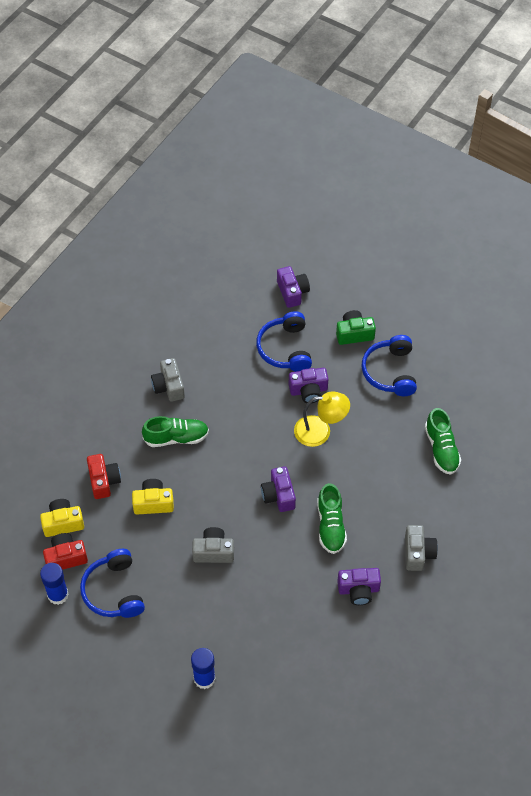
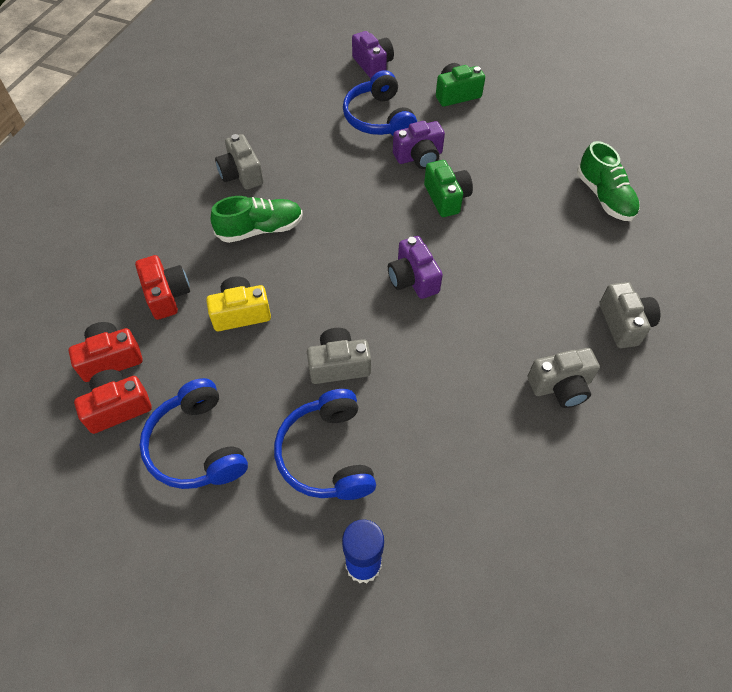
camera: 10 degrees left, 0 degrees up
yellow camera [40,499,84,537] -> red camera [68,322,143,382]
blue glue stick [40,563,69,605] -> none
yellow lamp [294,391,350,447] -> green camera [424,160,473,217]
green shoe [317,483,347,554] -> none
purple camera [337,568,381,605] -> grey camera [528,348,600,408]
blue headphones [361,335,417,396] -> blue headphones moved to [274,389,376,500]

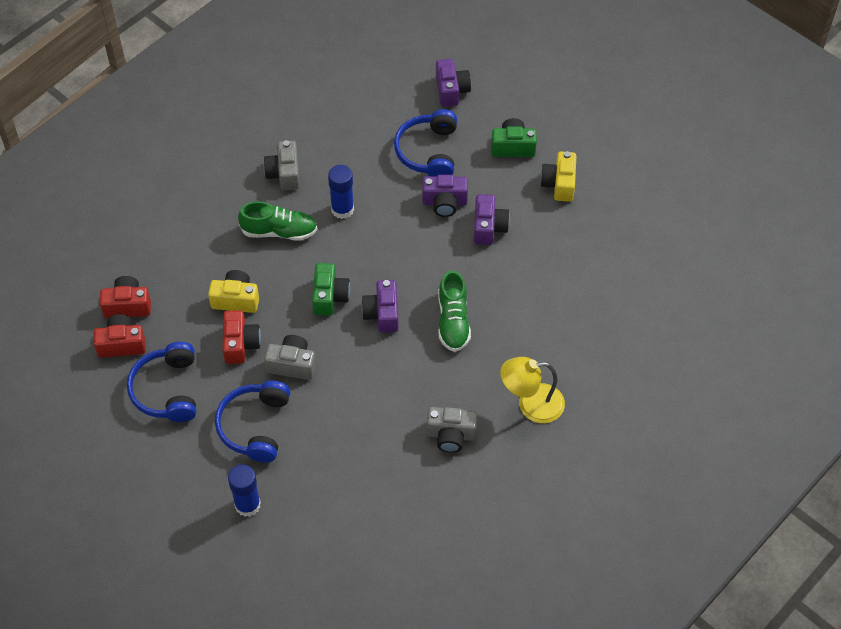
camera: 20 degrees right, 0 degrees up
red camera [135,255,190,320] -> red camera moved to [222,310,261,364]
green camera [424,160,473,217] -> green camera moved to [312,263,350,316]
green shoe [577,141,640,221] -> green shoe moved to [439,270,471,352]
grey camera [599,282,661,348] -> yellow lamp [500,357,565,423]
none -> blue glue stick [328,165,354,219]
none -> purple camera [474,194,510,245]
none -> yellow camera [540,151,576,202]

